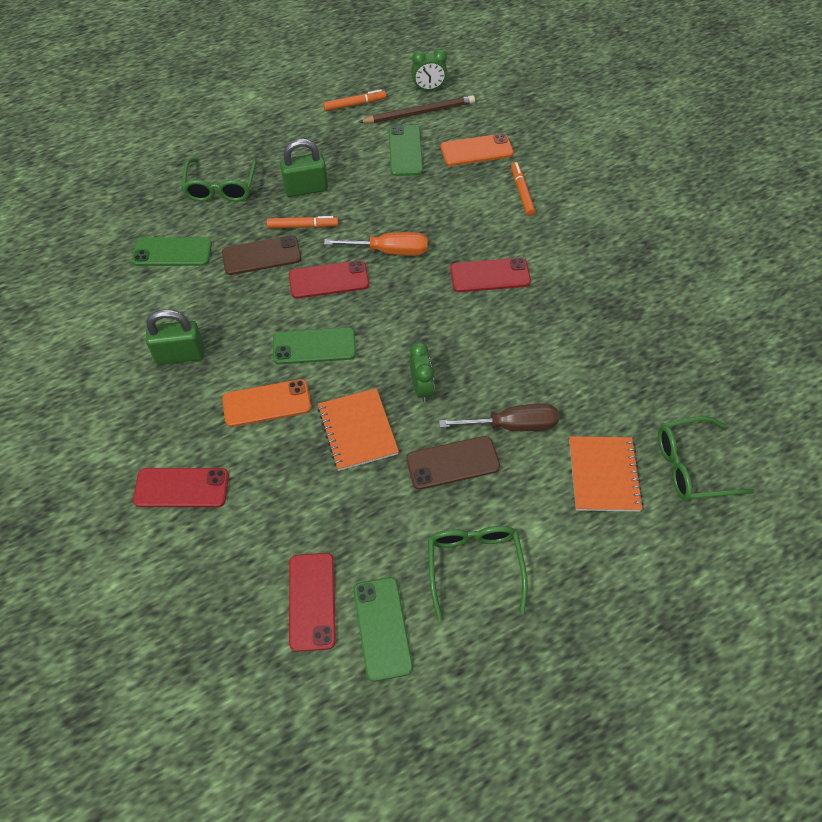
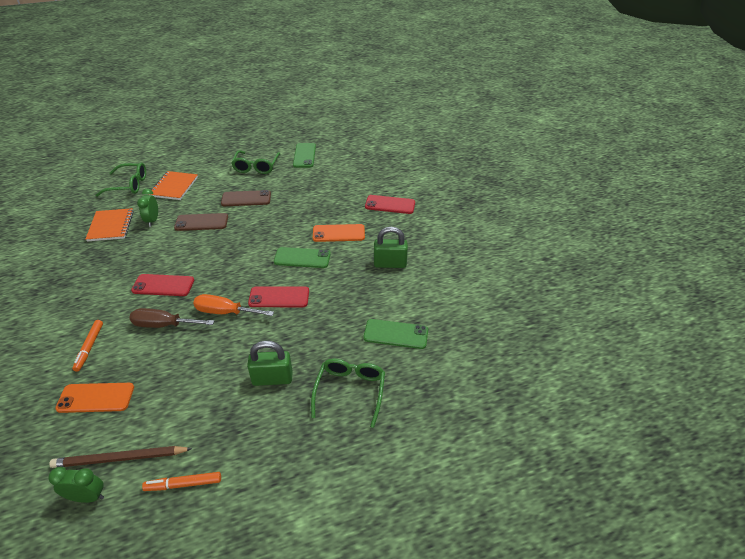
camera: 170 degrees left, 15 degrees down
brown phone [222,235,301,275] -> brown phone moved to [174,213,228,231]
orange marker [267,216,339,228] -> none
red phone [289,553,336,652] -> none
orange notebook [317,388,399,471] -> orange notebook moved to [86,208,134,241]
green phone [389,125,423,176] -> none
green clock [410,342,434,402] -> green clock moved to [137,189,158,227]
brown screwdriver [439,403,559,431] -> brown screwdriver moved to [129,308,214,328]

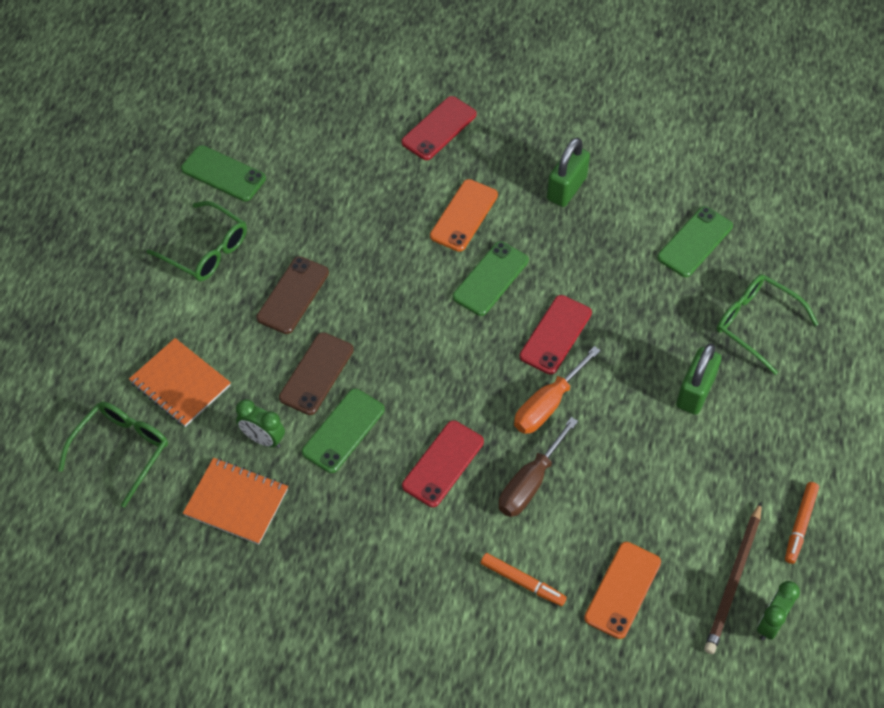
camera: 60 degrees left, 15 degrees up
none -> green phone [302,389,385,473]

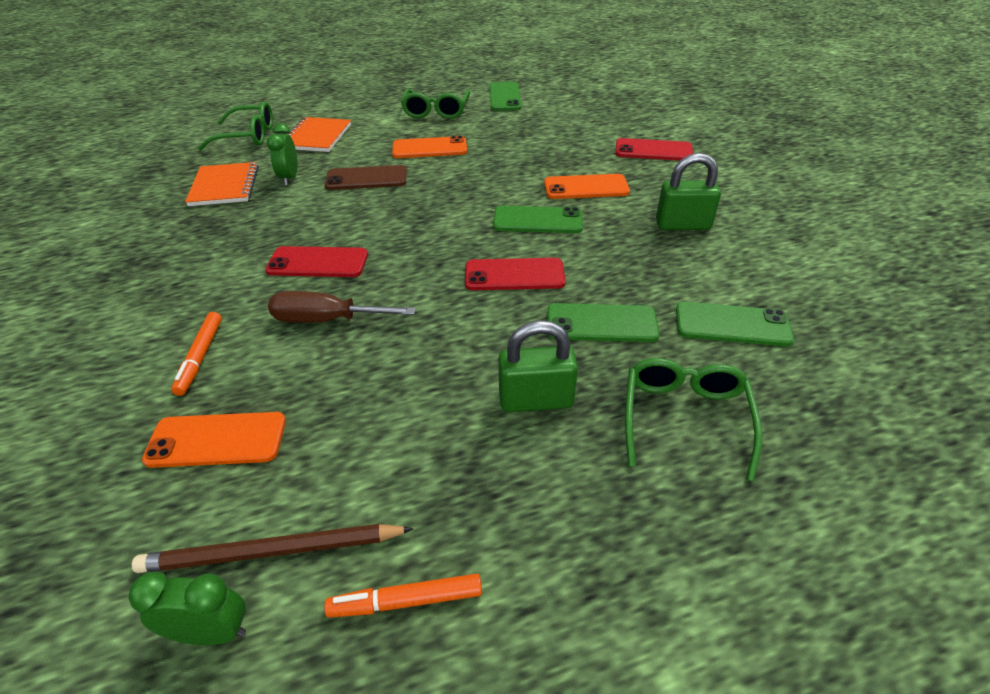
camera: 60 degrees right, 15 degrees down
brown phone [257,256,329,334] -> orange phone [392,136,467,158]
green phone [302,389,385,473] -> green phone moved to [548,303,659,342]
orange screwdriver [514,346,601,434] -> none

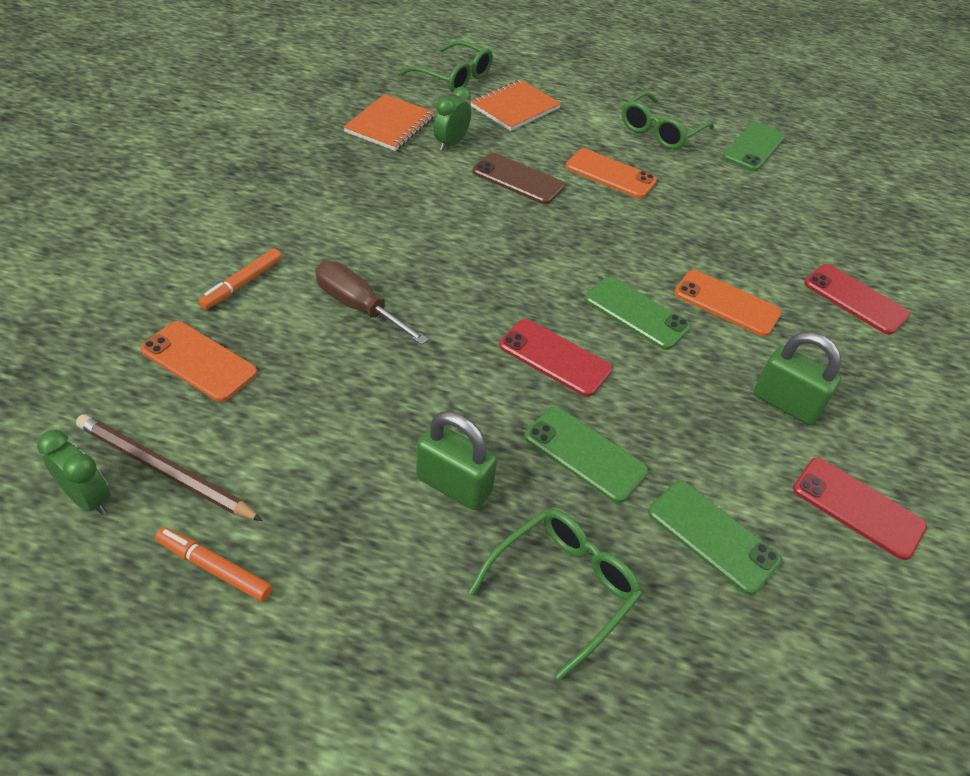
camera: 30 degrees right, 5 degrees up
red phone [265,246,368,277] -> red phone moved to [793,457,927,560]

